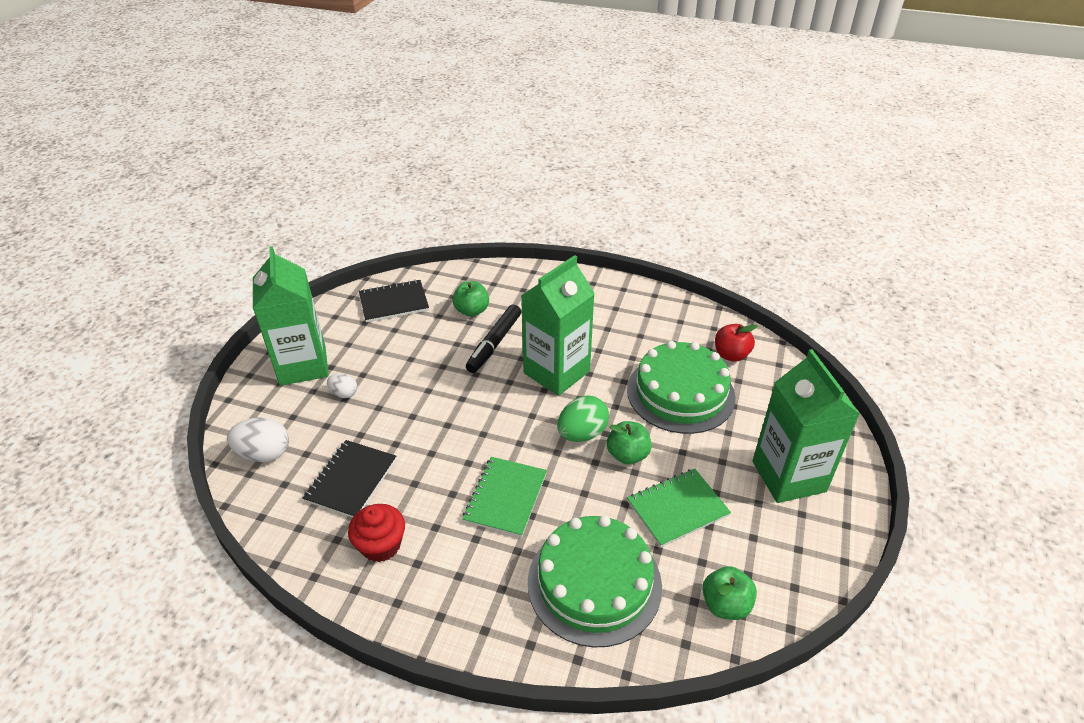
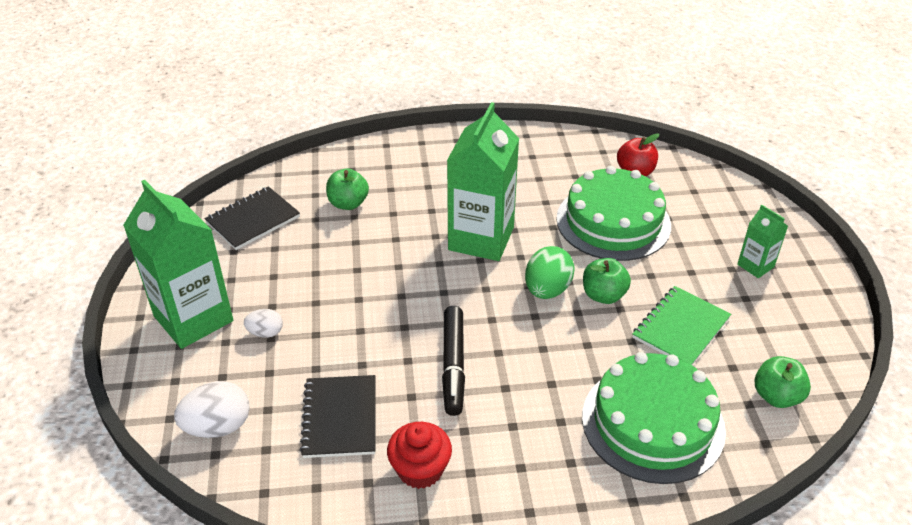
camera: 25 degrees left, 0 degrees up
green notebook [462,457,547,537] -> none
black marker [466,304,521,373] -> black marker moved to [442,306,465,416]
green carton [752,349,860,503] -> green carton [737,205,788,278], size x0.48

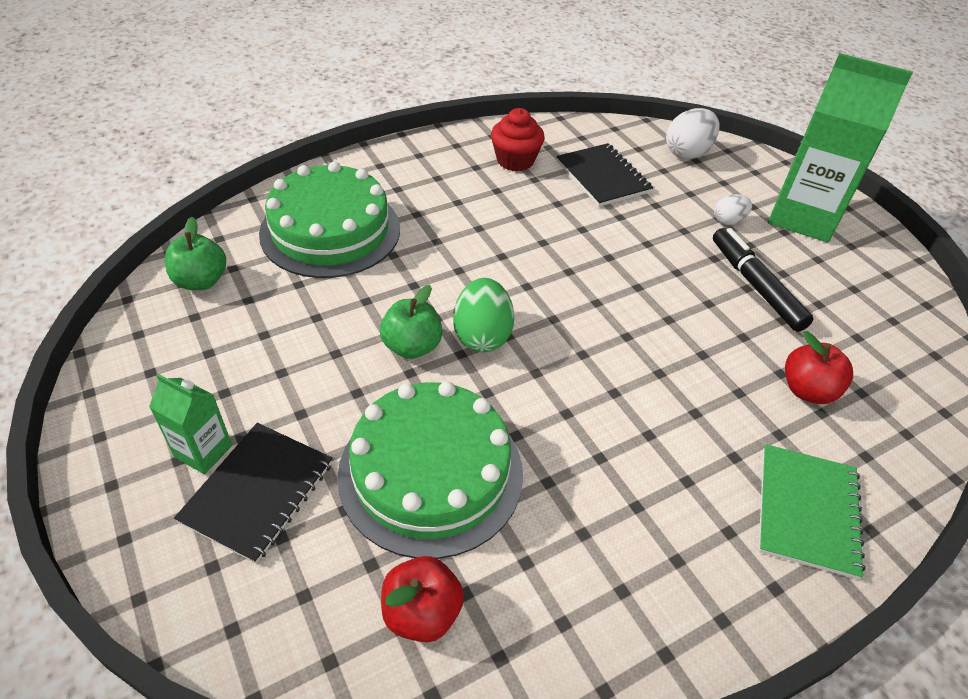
camera: 155 degrees right, 5 degrees up
black notebook [204,186,300,250] -> black notebook moved to [174,423,333,564]
green apple [326,168,369,210] -> red apple [785,331,853,404]
black marker [442,306,465,416] -> black marker moved to [713,228,813,332]
green carton [447,102,519,261] -> none
green notebook [632,286,731,365] -> green notebook moved to [759,444,865,579]

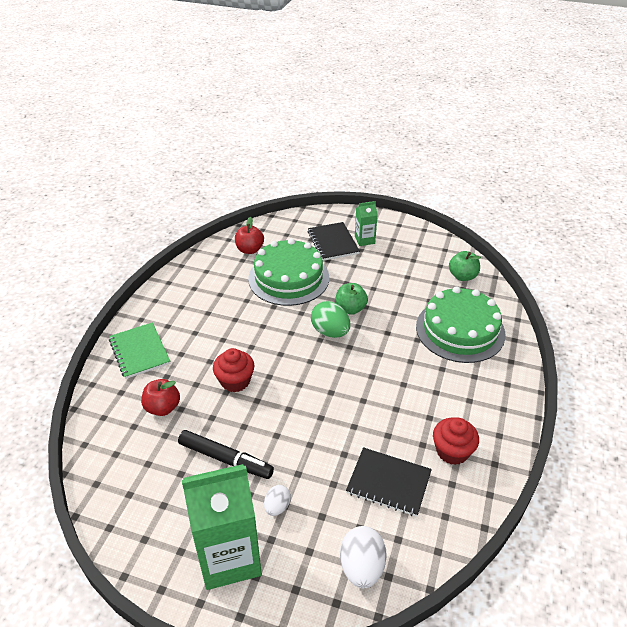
camera: 140 degrees right, 5 degrees down
none -> red cupcake [213,348,255,392]

